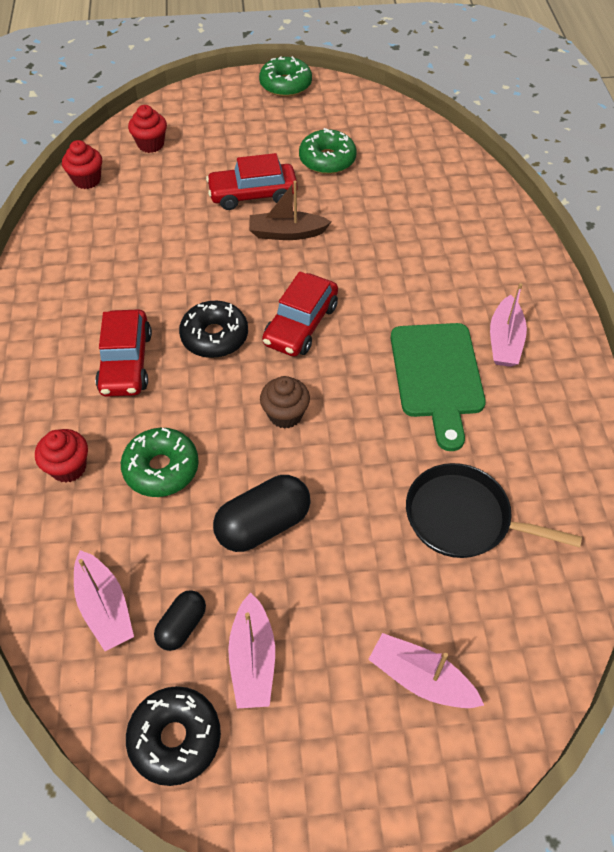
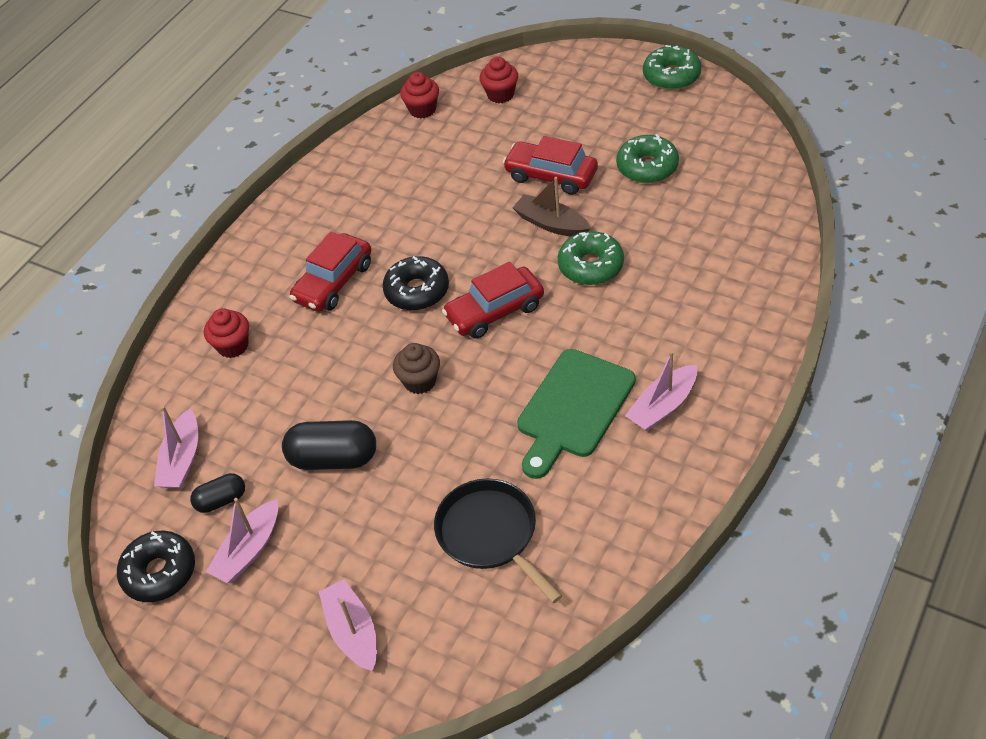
camera: 40 degrees right, 5 degrees down
green donut [121,428,199,497] -> green donut moved to [558,231,624,285]

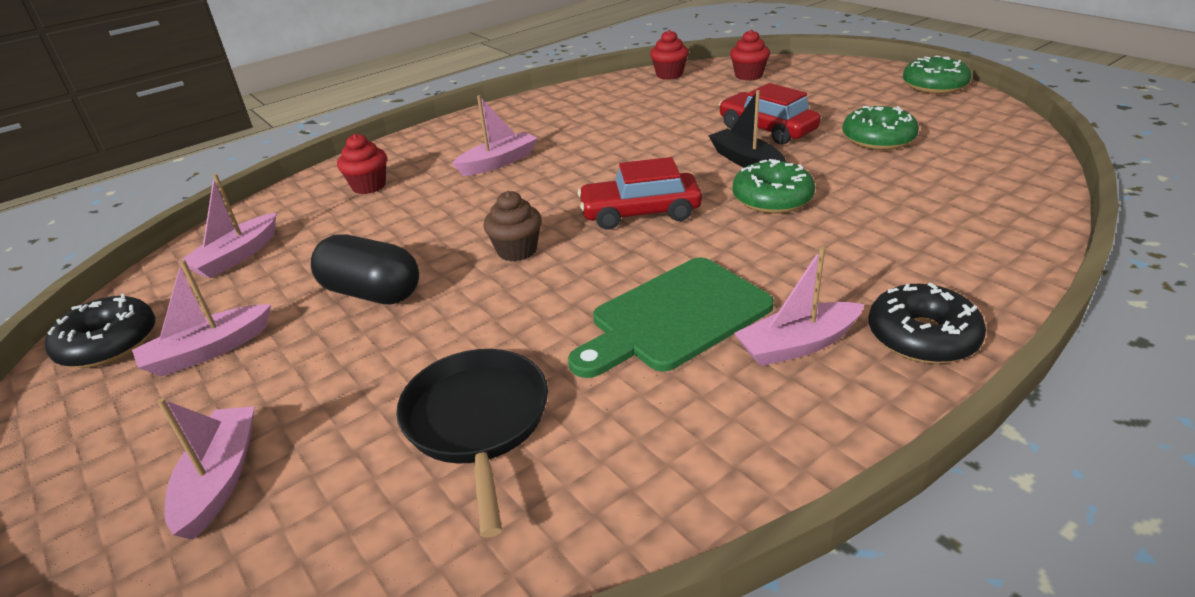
camera: 20 degrees right, 15 degrees down
black capsule [190,473,245,513] -> none
red car [290,232,371,312] -> pink boat [452,95,538,176]
black donut [383,256,449,310] -> black donut moved to [869,283,986,364]
brown boat [513,177,591,237] -> black boat [708,90,786,168]

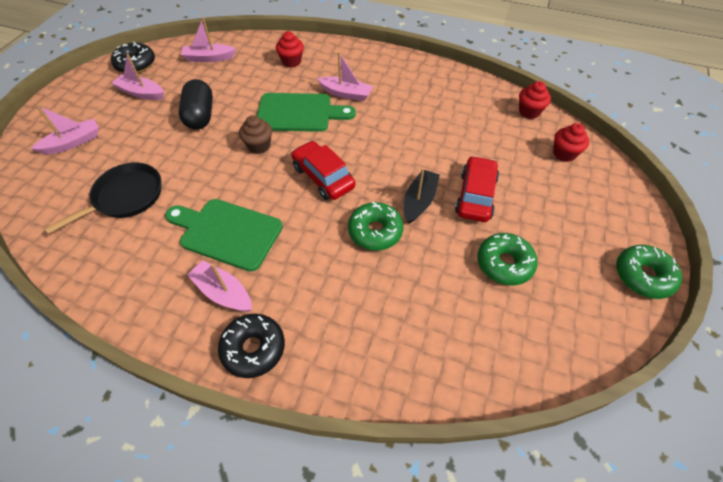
camera: 55 degrees right, 20 degrees up
none -> green cutting board [257,93,356,132]

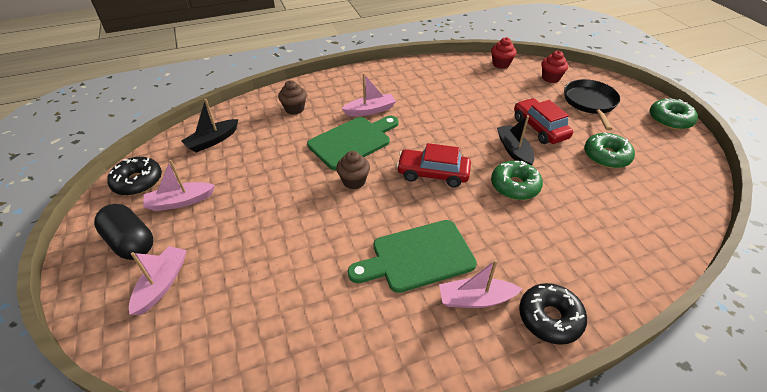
camera: 40 degrees left, 10 degrees down
black pan [44,163,161,234] -> black pan moved to [564,79,620,131]
black capsule [179,79,213,130] -> black capsule moved to [94,204,153,260]
pink boat [181,17,236,62] -> black boat [182,99,239,152]
red cupcake [276,31,304,67] -> brown cupcake [278,80,307,115]

